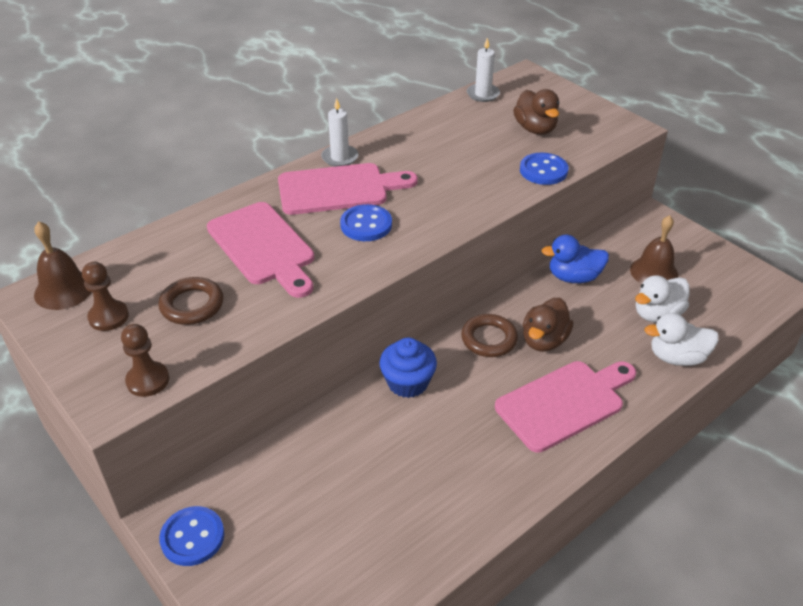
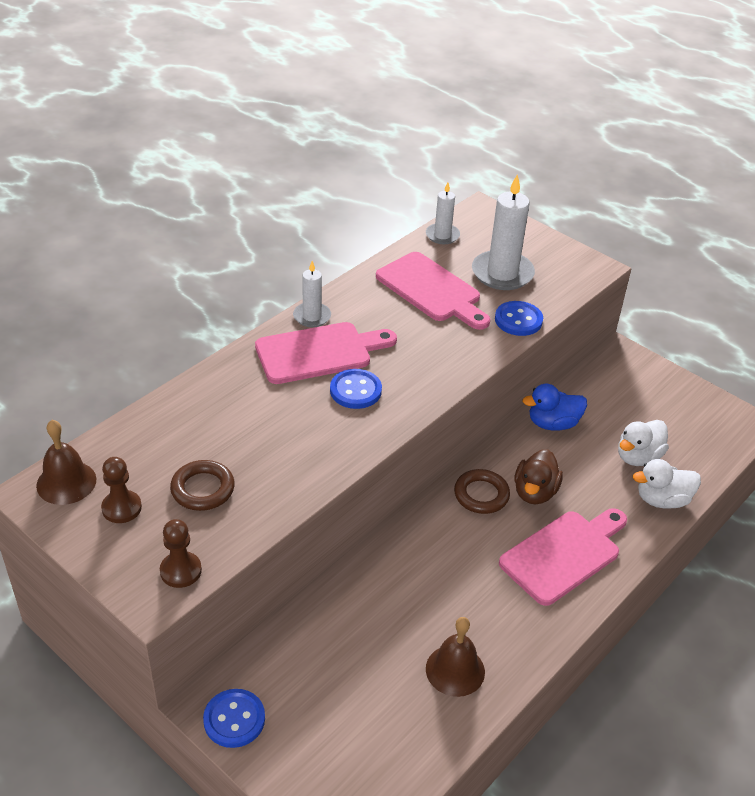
camera: 10 degrees left, 0 degrees up
pink cutting board [207,202,314,298] -> pink cutting board moved to [376,252,490,330]
blue cupcake [380,338,437,398] -> none
brown duck [513,89,559,135] -> white candle [472,174,535,290]
brown bell [630,215,679,284] -> brown bell moved to [426,617,485,697]

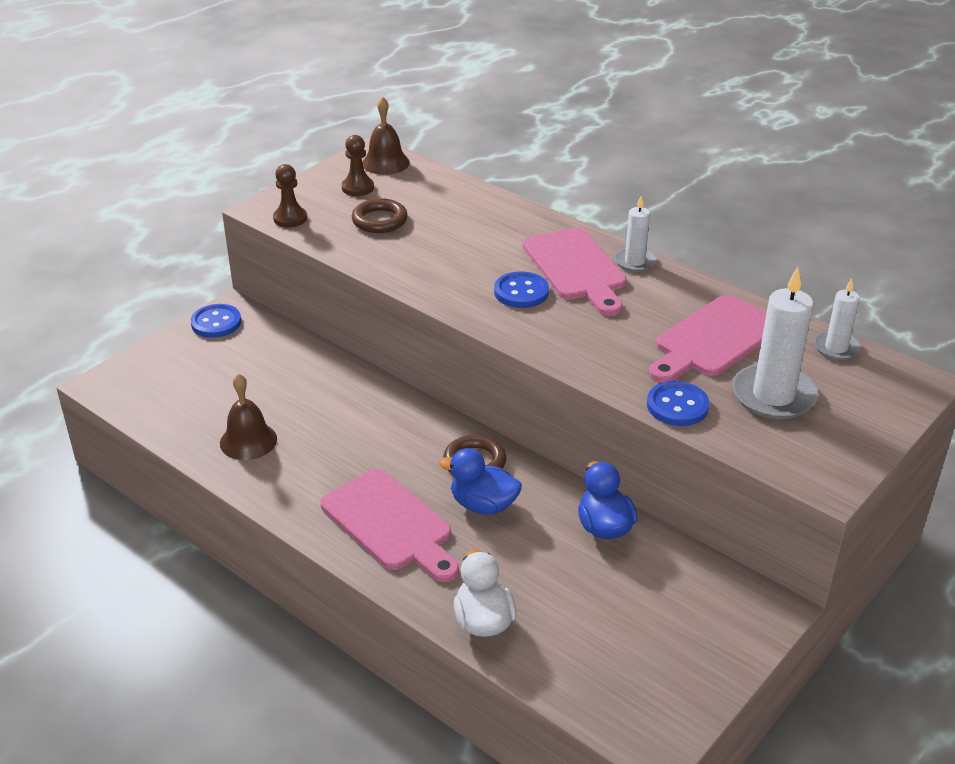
camera: 90 degrees right, 5 degrees down
brown duck [514,449,563,504] -> blue duck [439,448,522,515]
white duck [618,420,669,466] -> none

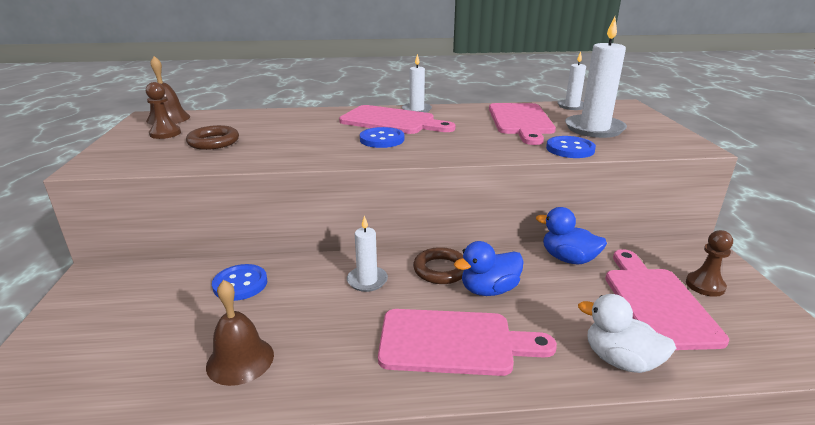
camera: 45 degrees left, 10 degrees down
blue button [191,304,241,338] -> blue button moved to [212,264,267,301]
brown pawn [273,164,307,227] -> brown pawn moved to [686,230,733,297]
none -> white candle [347,215,388,292]
none -> pink cutting board [605,249,729,350]

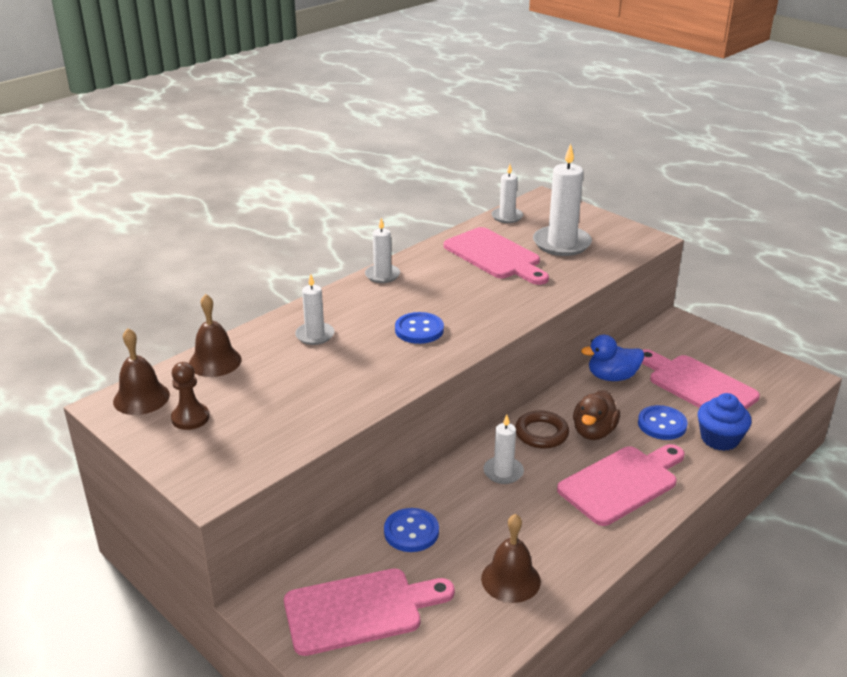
camera: 40 degrees left, 5 degrees up
brown ring [186,125,239,150] -> none
pink cutting board [339,105,456,134] -> pink cutting board moved to [284,568,455,656]
blue duck [454,241,524,296] -> brown duck [573,390,620,440]
blue button [546,136,596,158] -> blue button moved to [638,405,688,440]
white duck [578,294,676,373] -> blue cupcake [698,393,751,451]
brown pawn [686,230,733,297] -> none
none -> brown bell [189,294,242,377]
none -> white candle [295,274,335,345]

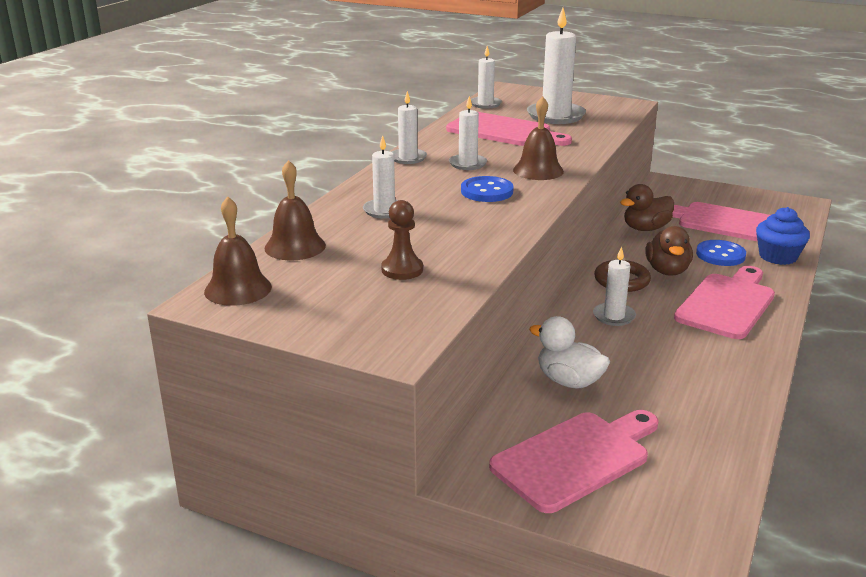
camera: 20 degrees left, 5 degrees down
brown pawn [171,362,209,430] -> brown pawn moved to [381,200,423,280]
blue button [384,508,439,552] -> white duck [529,316,610,388]
brown bell [481,514,541,603] -> brown bell moved to [513,96,564,180]
blue duck [581,335,644,381] -> brown duck [620,184,674,231]
none -> white candle [449,96,487,170]

